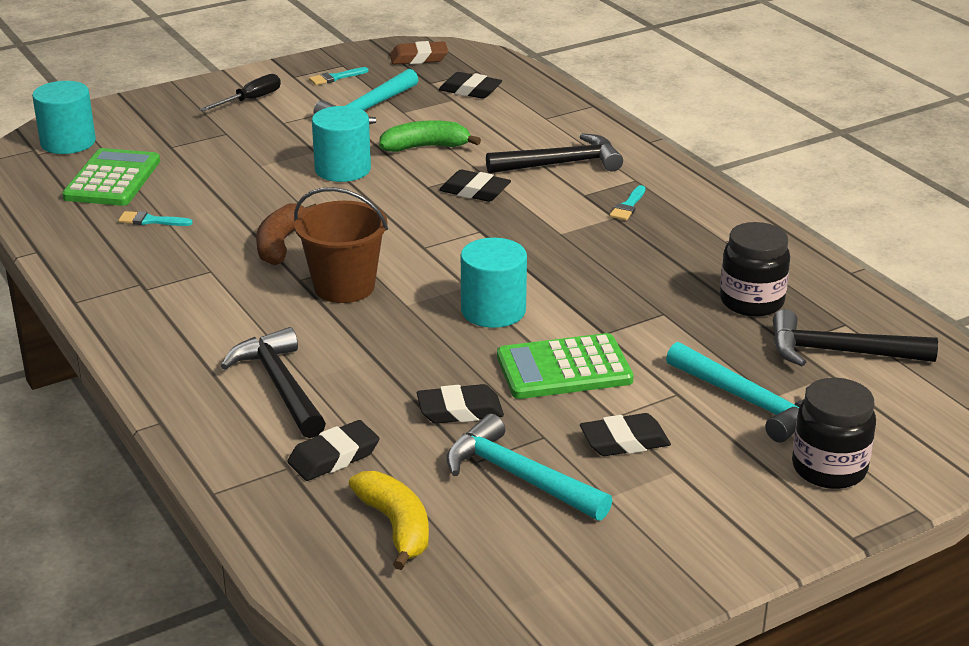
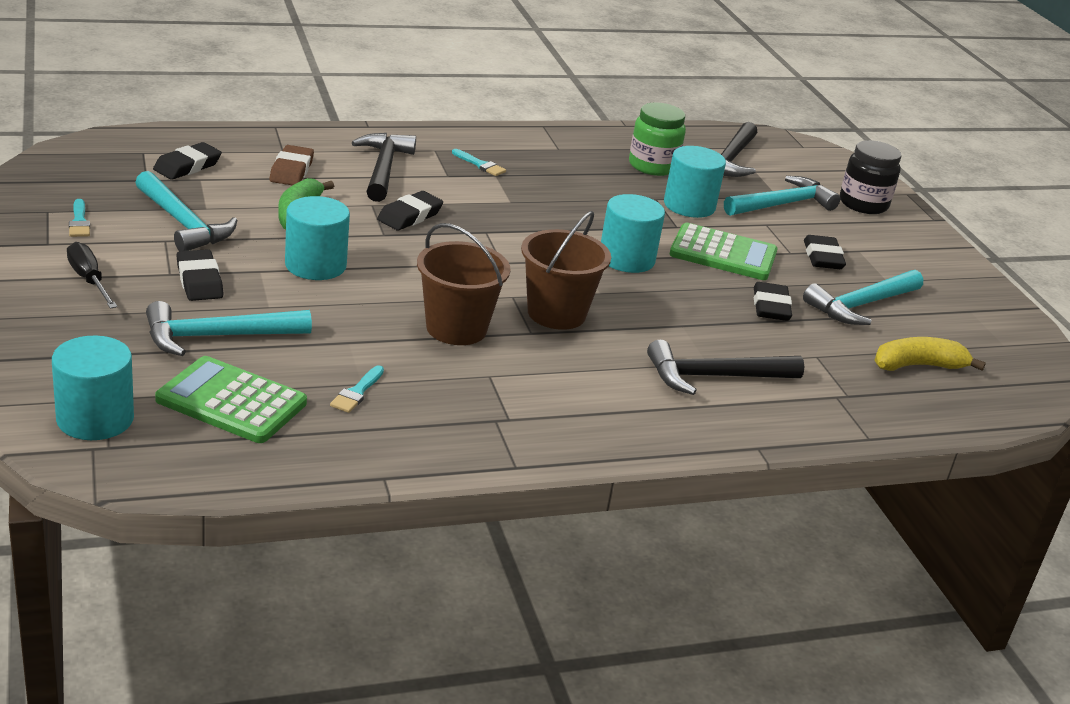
camera: 80 degrees left, 0 degrees up
brown banana [256,204,316,265] -> brown bucket [417,223,510,345]
black eraser [287,420,380,481] -> black eraser moved to [177,249,224,301]
brown eraser [390,41,448,64] -> brown eraser moved to [270,145,314,185]
green calculator [497,333,634,399] -> green calculator turned 75 degrees counterclockwise [669,223,777,280]
black jar [720,222,790,317] -> green jar [629,102,686,176]
none -> turquoise hammer [146,301,312,356]
none -> turquoise cylinder [664,146,726,218]

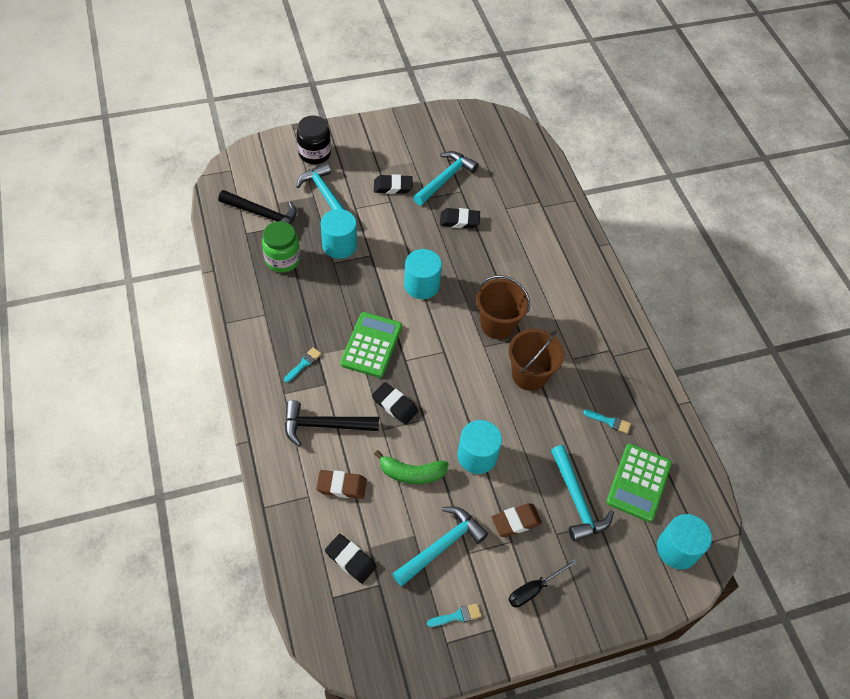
camera: 90 degrees left, 25 degrees up
black eraser [177,249,224,301] -> brown eraser [491,503,542,537]
black hammer [647,340,805,395] -> none
green calculator [669,223,777,280] -> green calculator moved to [340,312,402,378]
turquoise hammer [803,270,923,325] -> turquoise hammer turned 105 degrees counterclockwise [413,151,479,205]
yellow banana [874,337,986,371] -> none

